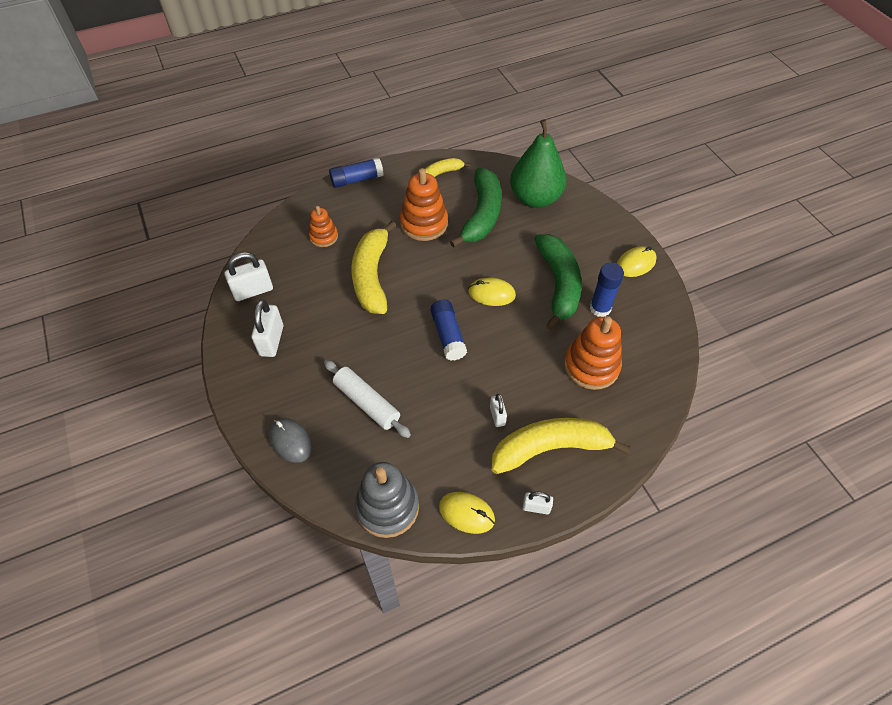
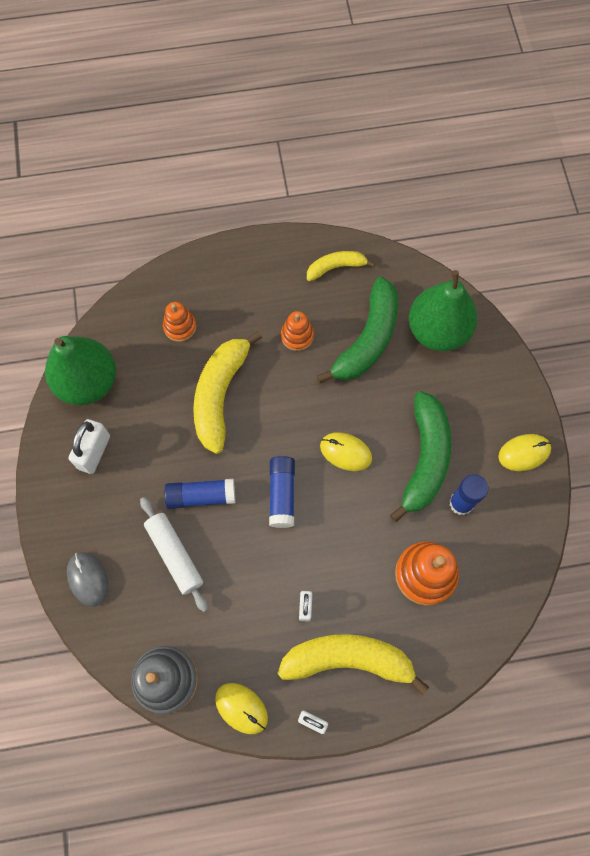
camera: 15 degrees right, 15 degrees up
white padlock [225,252,273,301] -> green pear [45,336,116,405]
blue glue stick [329,158,384,188] -> blue glue stick moved to [164,479,235,509]
orange stacking toy [400,168,448,241] -> orange stacking toy [281,311,314,351], size x0.59

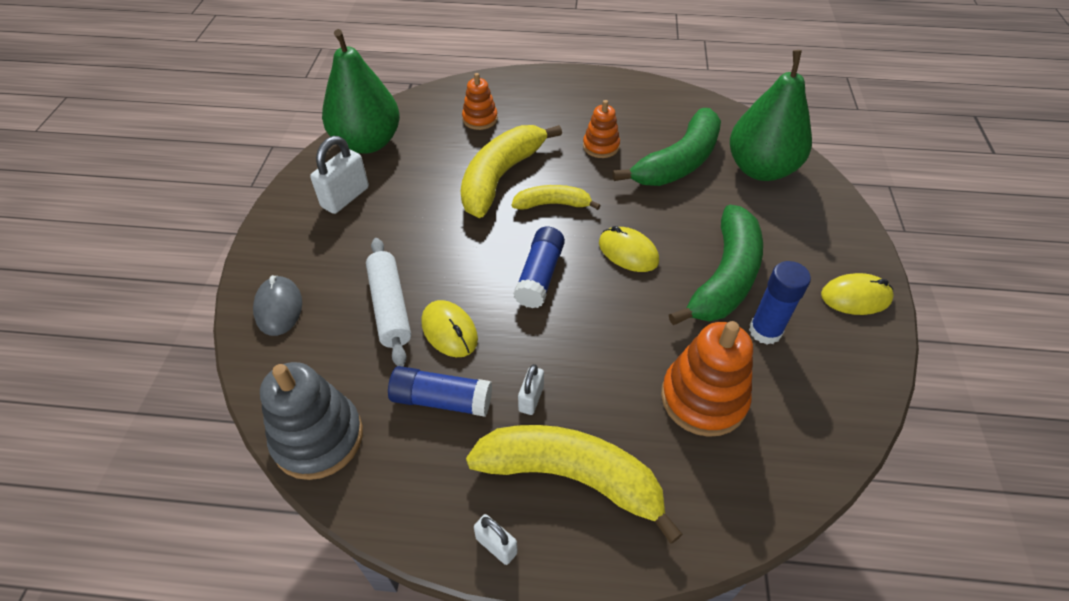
camera: 15 degrees right, 20 degrees down
blue glue stick [164,479,235,509] -> blue glue stick moved to [388,366,492,417]
yellow mouse [215,683,268,734] -> yellow mouse moved to [421,300,478,357]
yellow banana [307,251,375,281] -> yellow banana moved to [512,185,601,210]

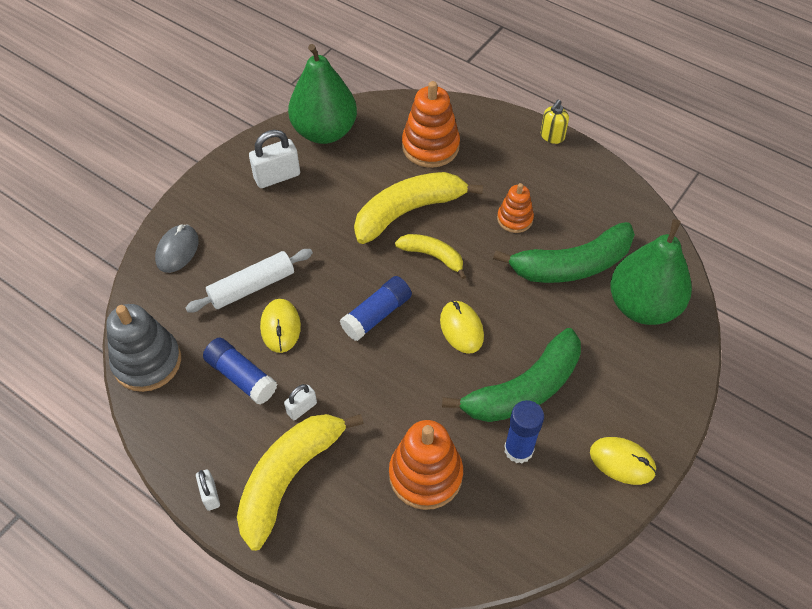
camera: 30 degrees right, 5 degrees up
white rolling pin [366,238,411,367] -> white rolling pin turned 45 degrees clockwise [185,249,313,312]
orange stacking toy [462,73,498,130] -> orange stacking toy [402,81,460,168], size x1.70
yellow banana [466,425,683,544] -> yellow banana turned 105 degrees counterclockwise [237,414,364,551]
none -> yellow soap dispenser [541,100,569,144]

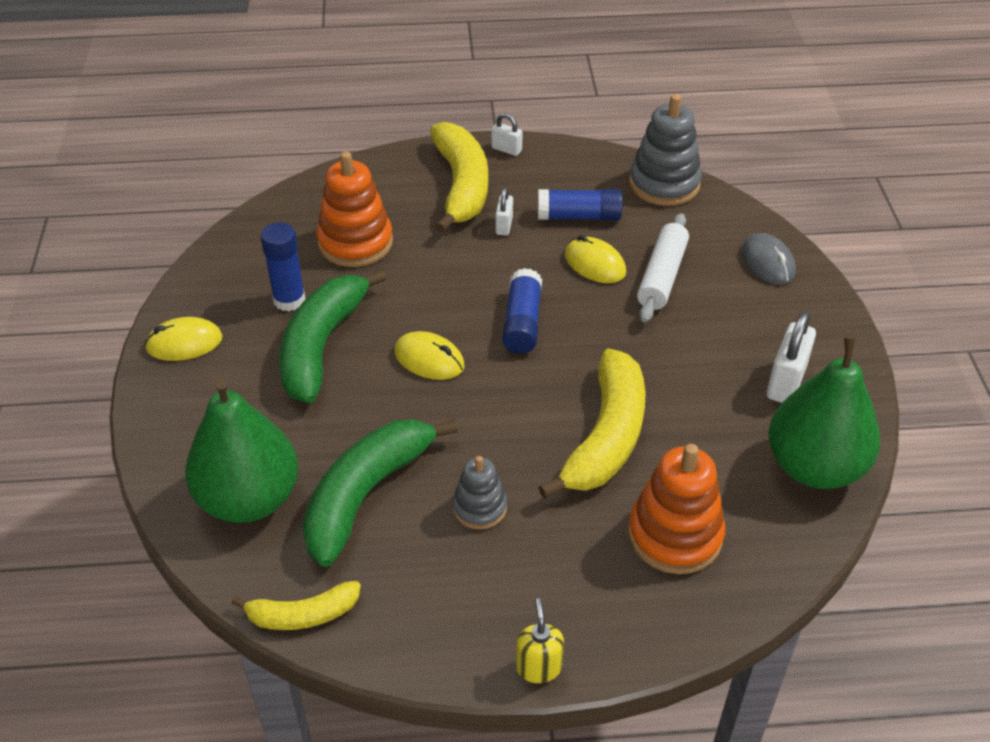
camera: 140 degrees right, 10 degrees down
yellow banana [395,234,466,279] -> yellow banana moved to [231,581,361,630]
orange stacking toy [497,183,534,233] -> grey stacking toy [453,456,507,530]

